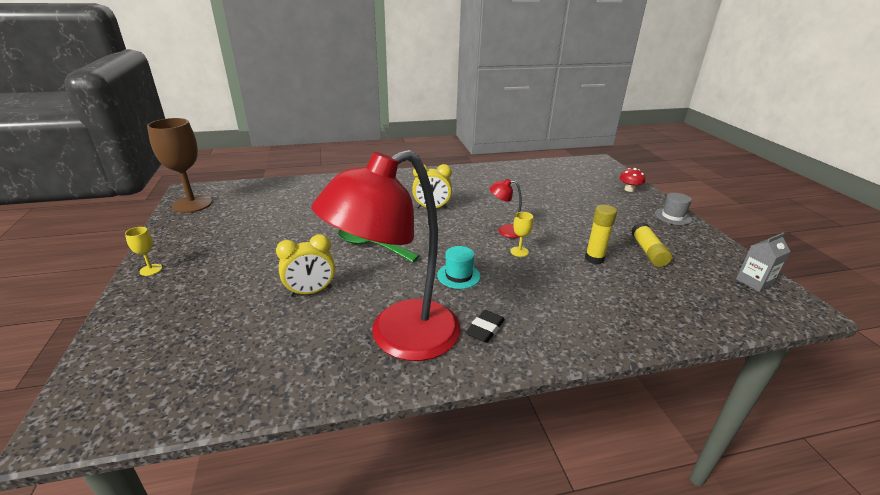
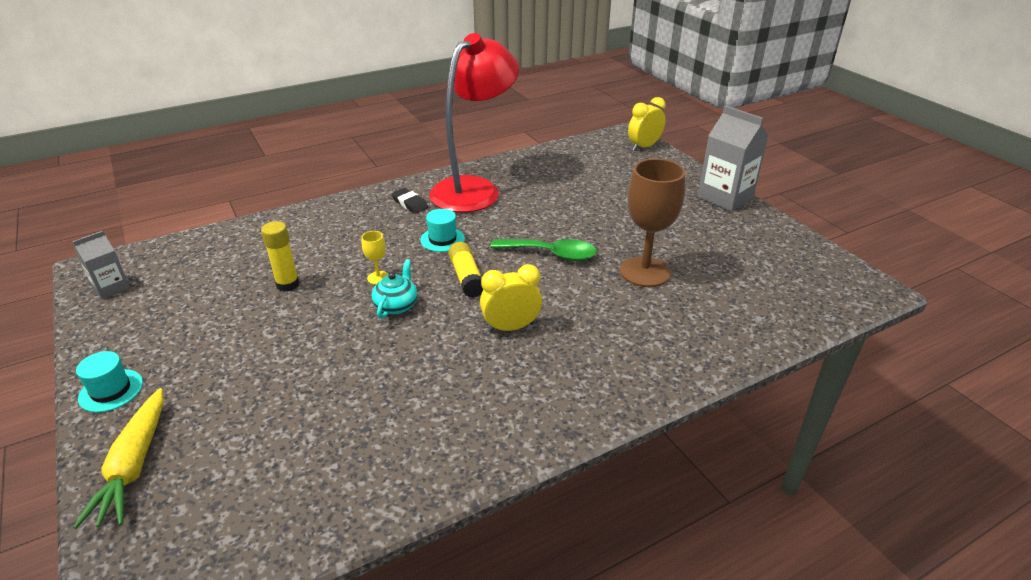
camera: 165 degrees right, 5 degrees up
yellow goblet [125,227,162,276] -> grey carton [698,105,768,212]
brown goblet [147,118,212,213] -> brown goblet moved to [620,159,685,287]
yellow clock [276,234,335,296] -> yellow clock moved to [628,97,666,151]
black eraser [465,310,505,343] -> black eraser turned 60 degrees counterclockwise [392,188,428,213]
red lamp [490,179,522,238] -> turquoise teapot [372,259,417,319]
red mushroom [620,168,645,192] -> yellow carrot [73,388,164,529]
yellow glue stick [632,222,672,267] -> yellow glue stick moved to [448,242,483,298]
grey hat [655,193,692,225] -> turquoise hat [76,351,143,413]

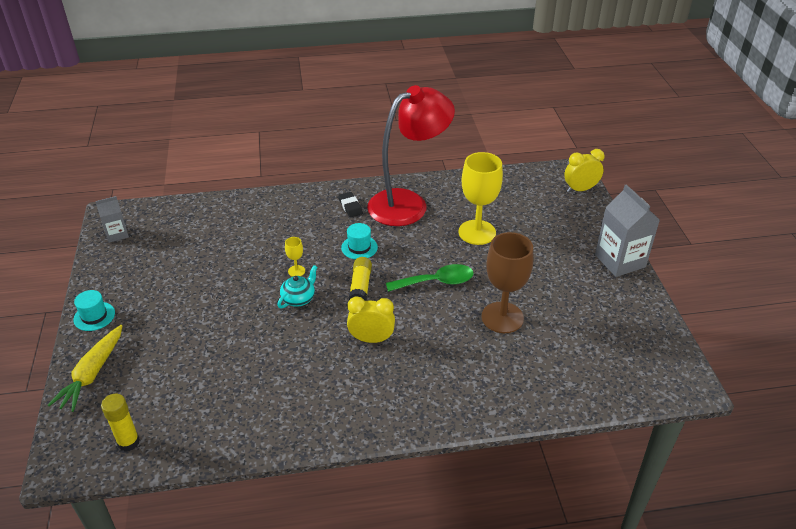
camera: 20 degrees right, 5 degrees up
yellow glue stick [261,221,300,292] -> yellow glue stick moved to [101,394,140,451]
green spoon [490,239,597,261] -> green spoon turned 45 degrees counterclockwise [386,264,474,292]
none -> yellow goblet [459,152,503,245]

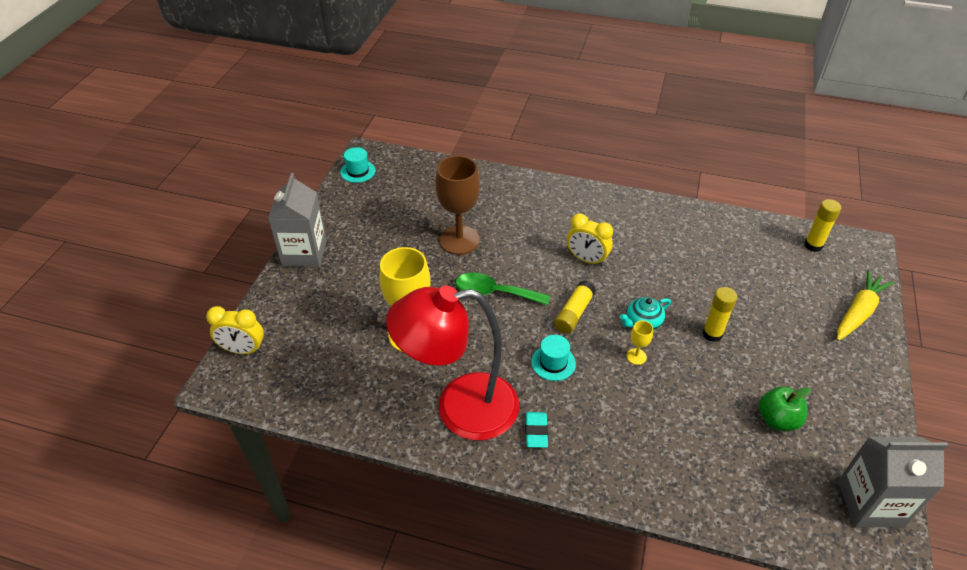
camera: 155 degrees left, 5 degrees up
turquoise hat [73,290,115,331] -> turquoise hat moved to [340,147,376,183]
grey carton [95,196,129,243] -> grey carton [838,437,948,527], size x1.77
black eraser [338,192,363,217] -> turquoise eraser [525,412,548,448]
none -> yellow glue stick [702,287,737,342]
none -> green apple [759,386,811,431]

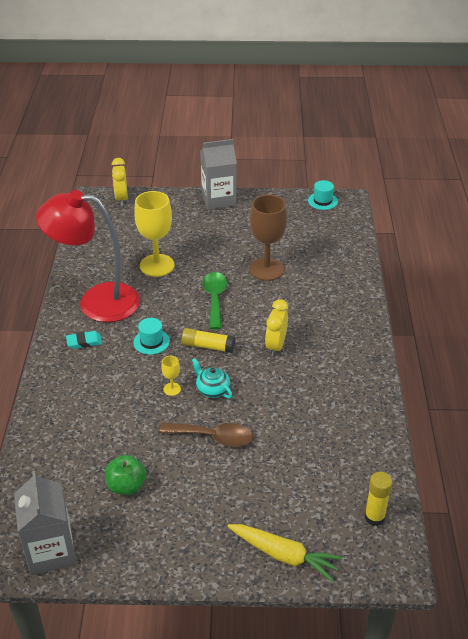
camera: 75 degrees right, 5 degrees down
red lamp [386,285,519,440] -> red lamp turned 60 degrees counterclockwise [36,190,140,322]
yellow glue stick [702,287,737,342] -> brown spoon [160,423,253,447]

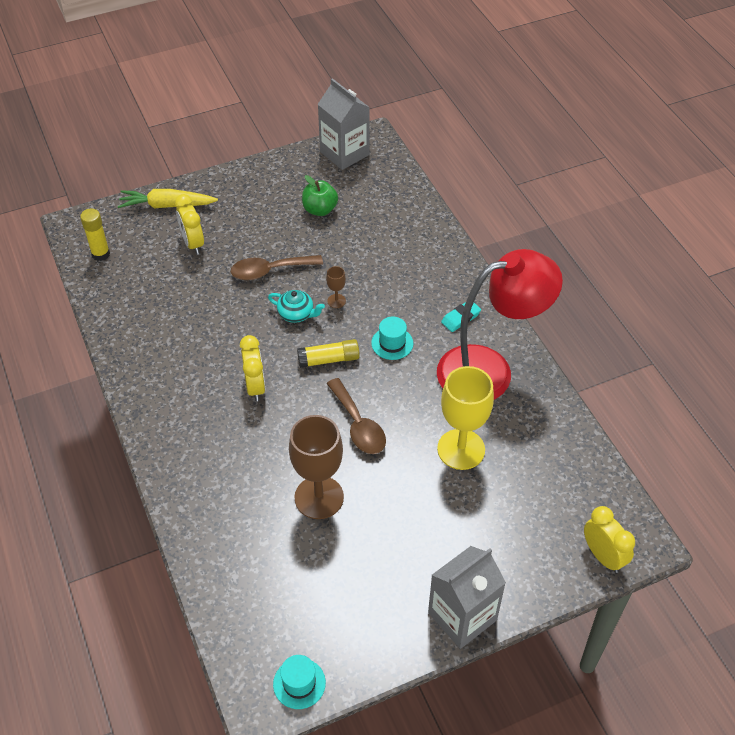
camera: 155 degrees right, 10 degrees up
yellow goblet [161,356,181,396] -> brown goblet [326,266,346,308]
green spoon [202,272,227,330] -> brown spoon [326,378,386,454]
none -> yellow clock [175,194,204,254]

